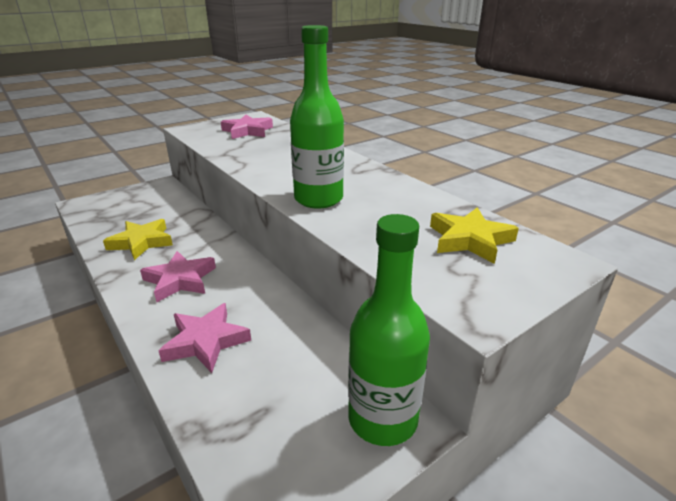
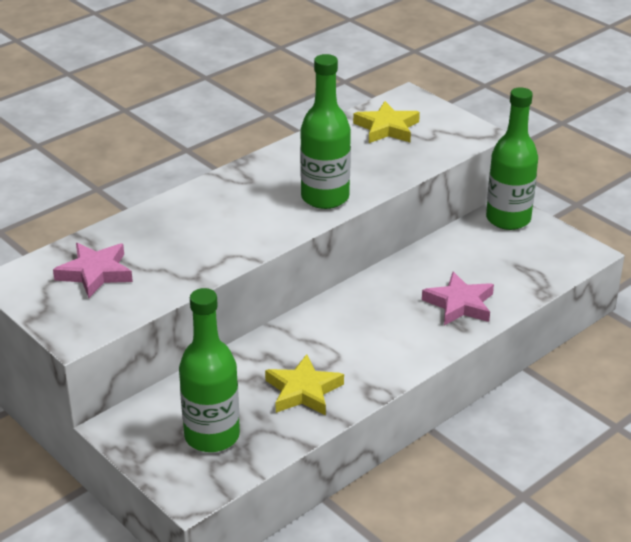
camera: 95 degrees left, 5 degrees up
pink star [140,251,216,302] -> none
none -> green bottle [179,288,240,452]

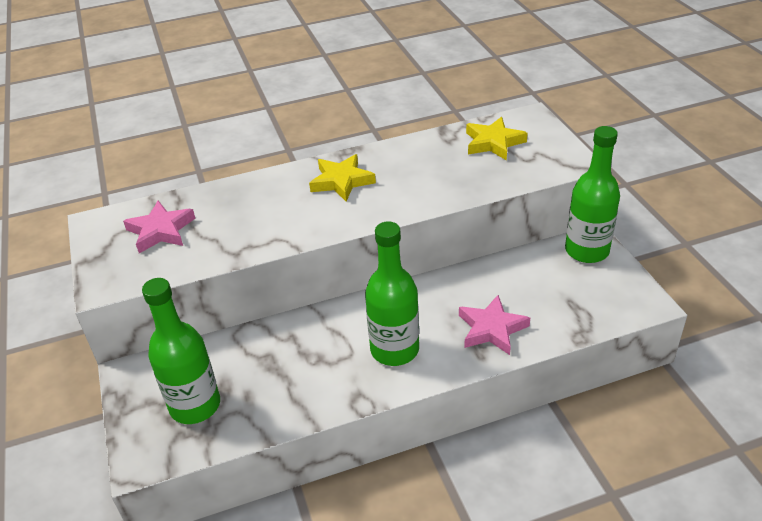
camera: 25 degrees right, 5 degrees up
yellow star [265,354,344,415] -> yellow star moved to [309,154,376,202]
green bottle [300,54,351,209] -> green bottle moved to [365,221,419,366]

